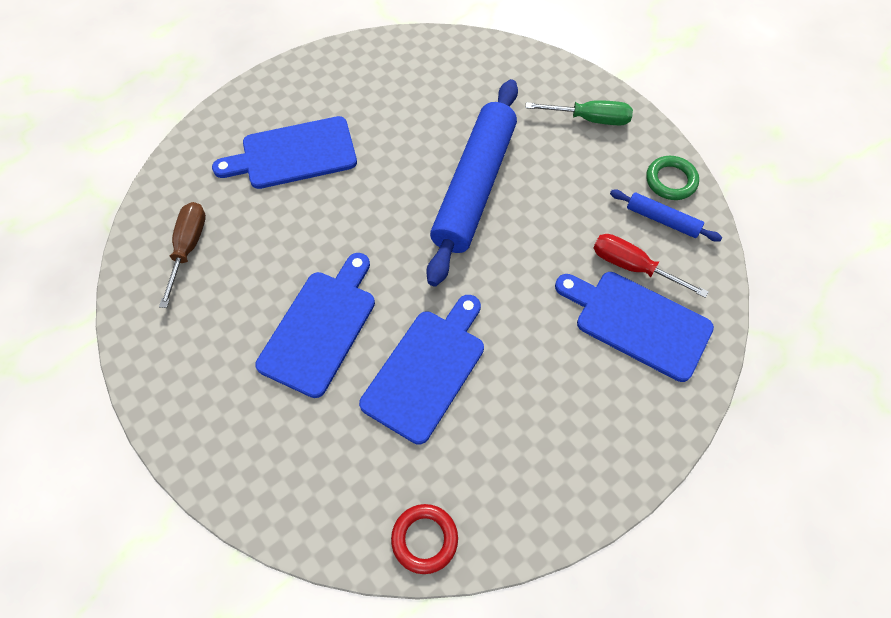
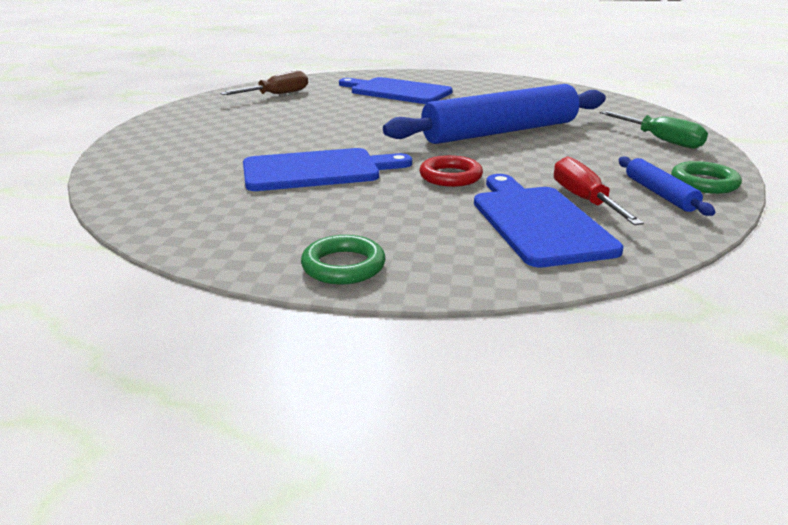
camera: 45 degrees right, 35 degrees down
blue cutting board [255,253,375,398] -> none
red ring [391,504,458,574] -> red ring moved to [419,155,483,187]
none -> green ring [301,235,386,285]

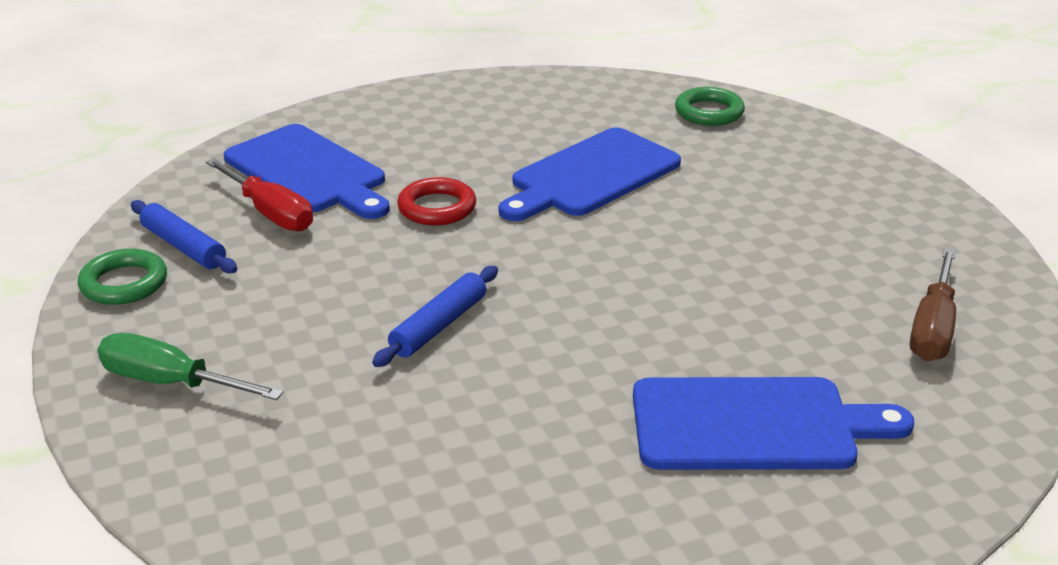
camera: 150 degrees right, 5 degrees up
green ring [301,235,386,285] -> green ring moved to [675,87,745,126]
blue rolling pin [383,84,606,144] -> blue rolling pin [372,266,498,367], size x0.45

